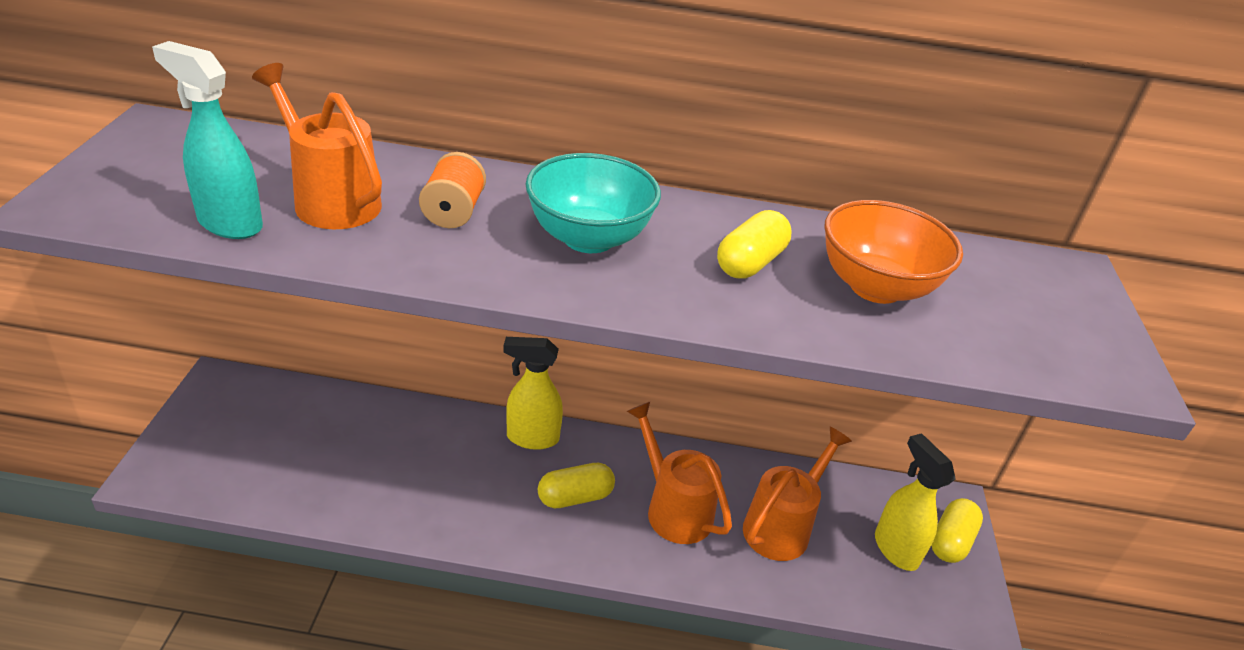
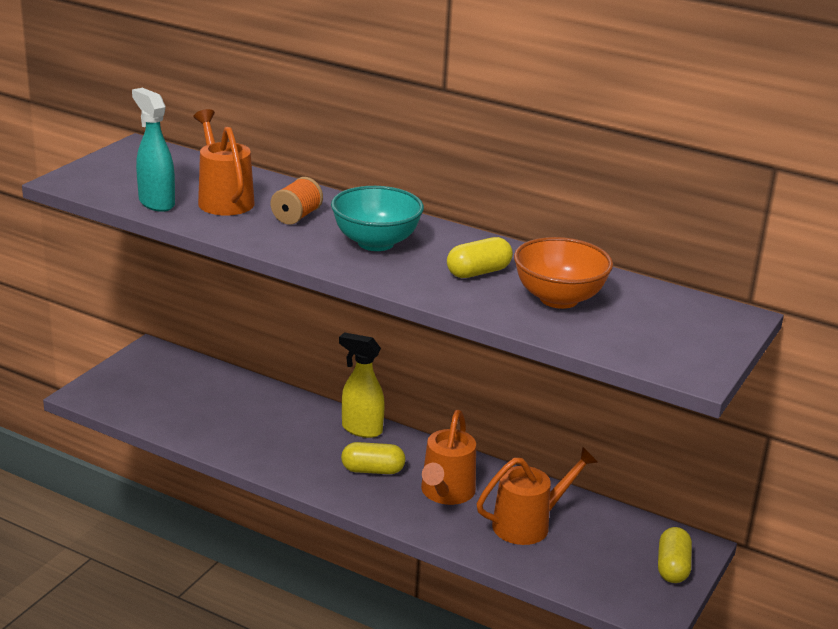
camera: 25 degrees right, 10 degrees down
orange watering can [626,402,732,544] -> orange watering can turned 150 degrees counterclockwise [421,410,476,505]
yellow spray bottle [875,433,955,571] -> none
yellow capsule [931,498,983,563] -> yellow capsule turned 45 degrees counterclockwise [658,527,692,583]

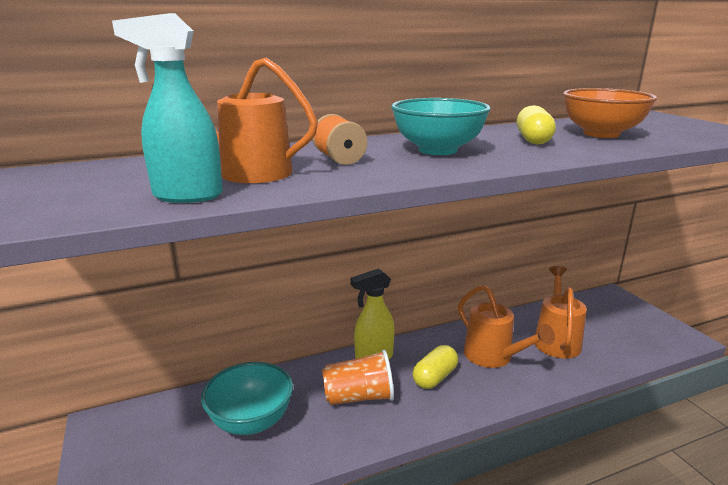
camera: 50 degrees left, 5 degrees down
yellow capsule [658,527,692,583] -> none
none -> turquoise bowl [201,362,293,435]
none -> orange cup [322,350,394,405]

